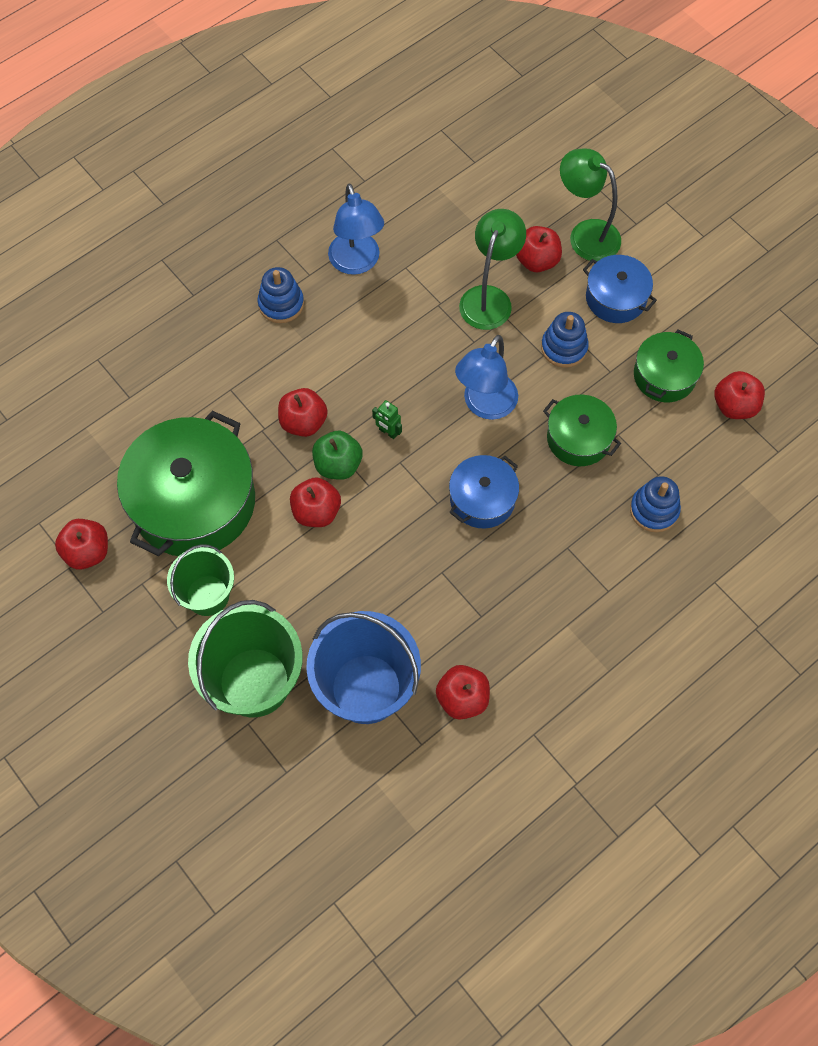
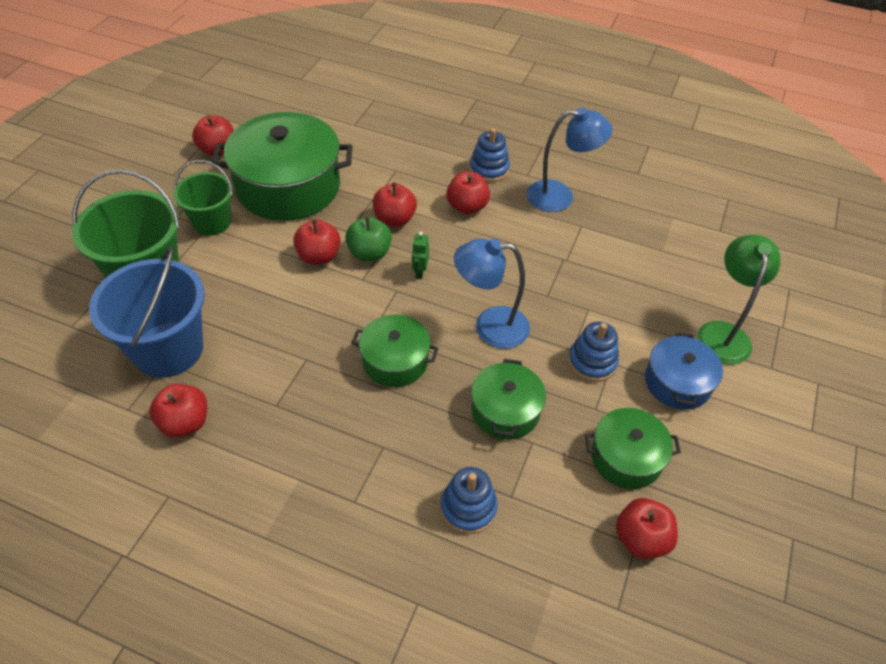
camera: 60 degrees right, 15 degrees down
blue lamp [328,183,384,275] -> blue lamp turned 135 degrees counterclockwise [526,107,612,212]
blue pot [449,455,519,529] -> green pot [351,314,439,387]
green lamp [459,209,526,330] -> none
red apple [516,226,562,272] -> red apple moved to [446,172,490,214]

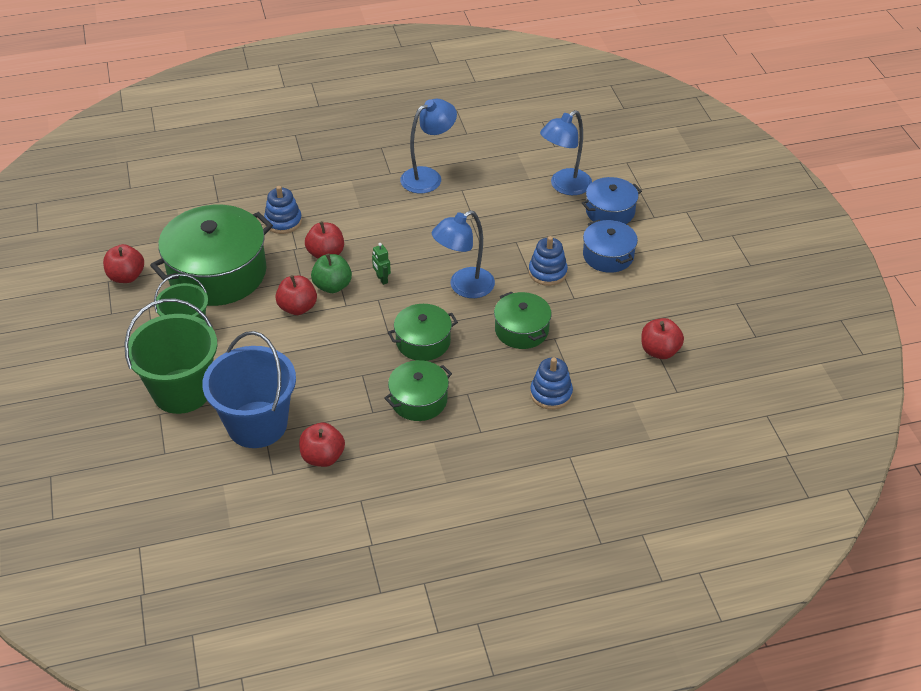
camera: 35 degrees left, 5 degrees down
red apple [446,172,490,214] -> none
blue stacking toy [469,128,510,182] -> blue stacking toy moved to [264,186,302,234]
green pot [585,408,681,489] -> green pot moved to [384,360,452,421]
green lamp [697,235,780,365] -> blue pot [582,177,642,224]
none -> blue lamp [540,110,592,195]

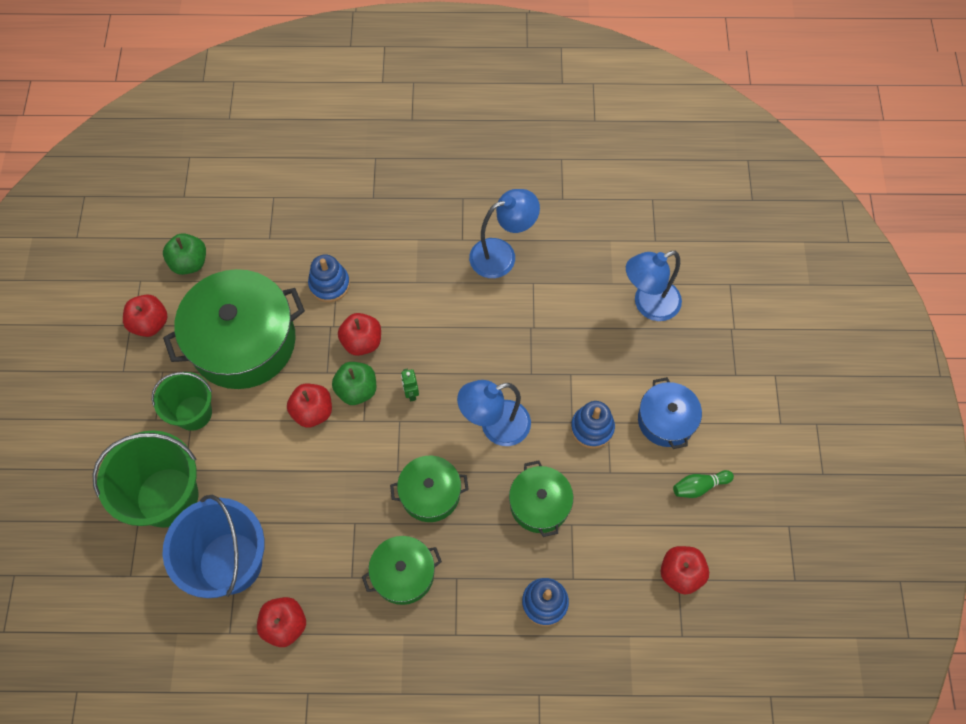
camera: 15 degrees right, 20 degrees up
blue pot [582,177,642,224] -> none
none -> green apple [163,233,206,275]
none -> green bowling pin [673,470,734,498]

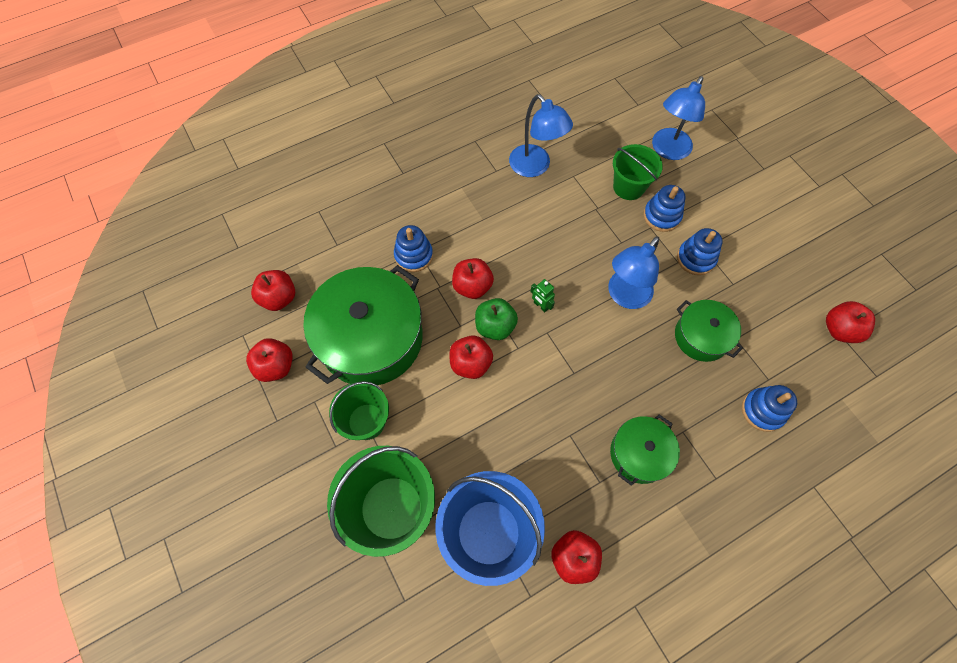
camera: 30 degrees left, 0 degrees up
green apple [163,233,206,275] -> red apple [251,270,295,311]
green pot [390,456,469,522] -> none
blue lamp [469,189,540,278] -> blue lamp turned 105 degrees clockwise [509,94,573,177]
blue pot [638,377,702,449] -> none
green bowling pin [673,470,734,498] -> none
none -> green bucket [613,144,663,200]
none -> blue stacking toy [643,185,685,232]

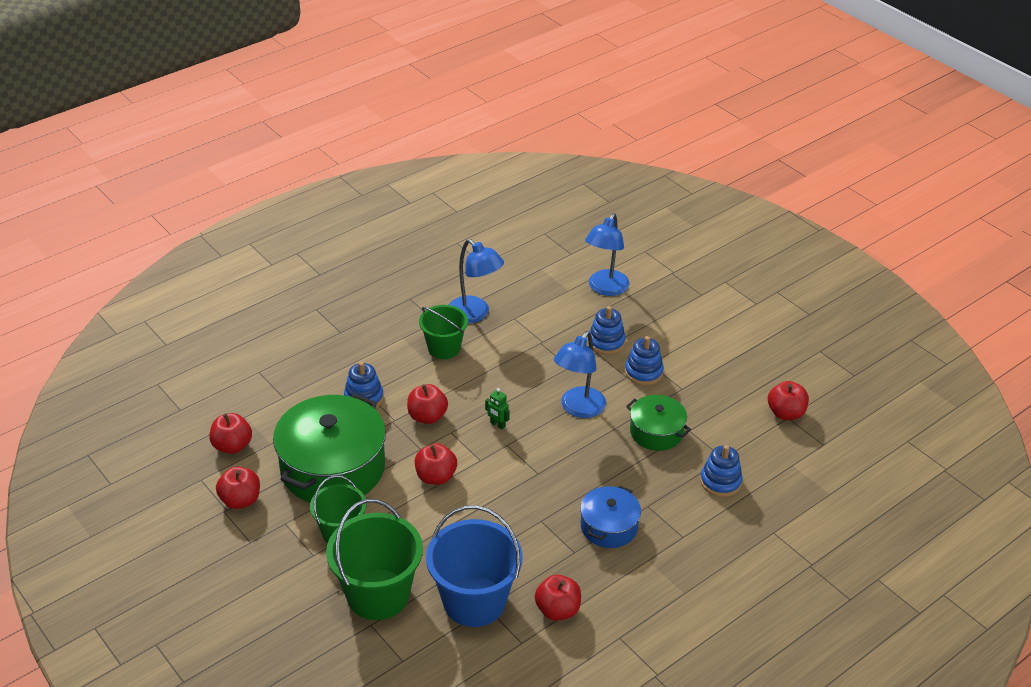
camera: 10 degrees left, 25 degrees down
green apple [475,298,518,340] -> none
green pot [610,414,680,486] -> blue pot [580,486,641,548]
green bucket [613,144,663,200] -> green bucket moved to [419,305,468,359]

